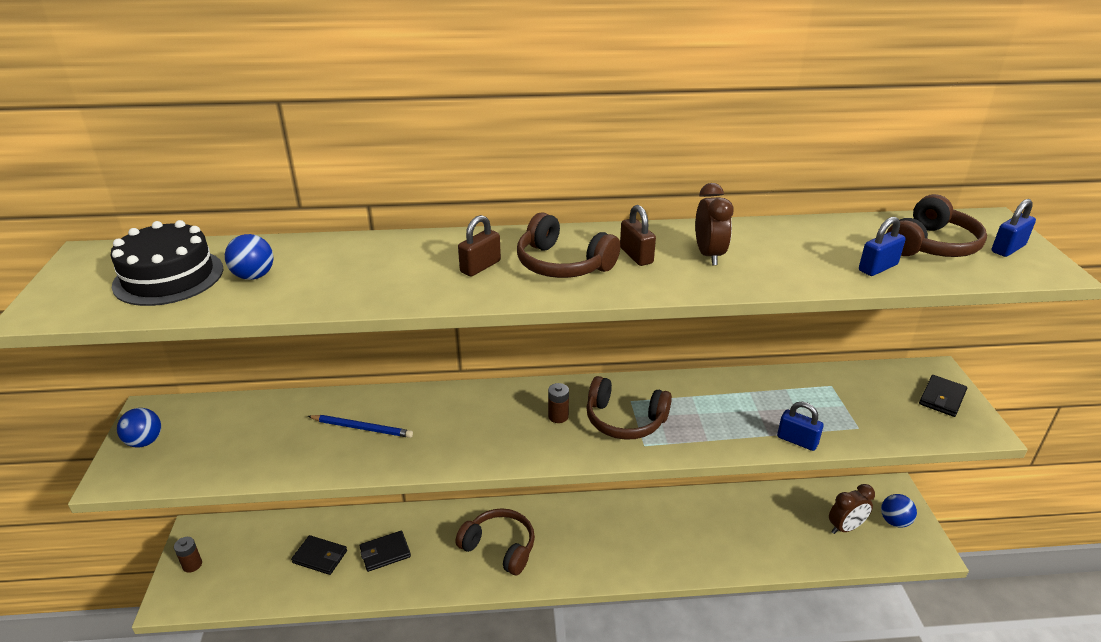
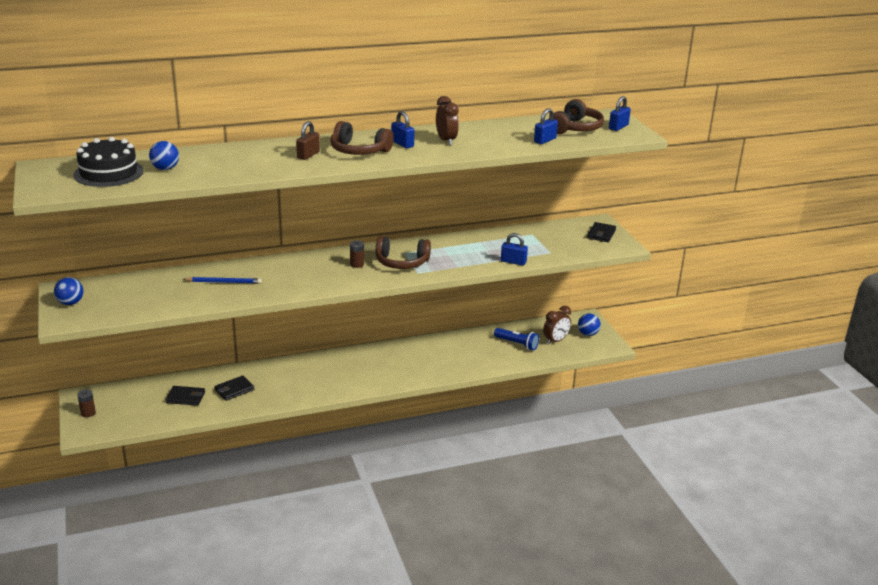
camera: 15 degrees left, 5 degrees down
brown headphones [455,508,535,575] -> none
brown padlock [620,205,656,266] -> blue padlock [391,111,415,148]
none -> blue flashlight [494,328,539,350]

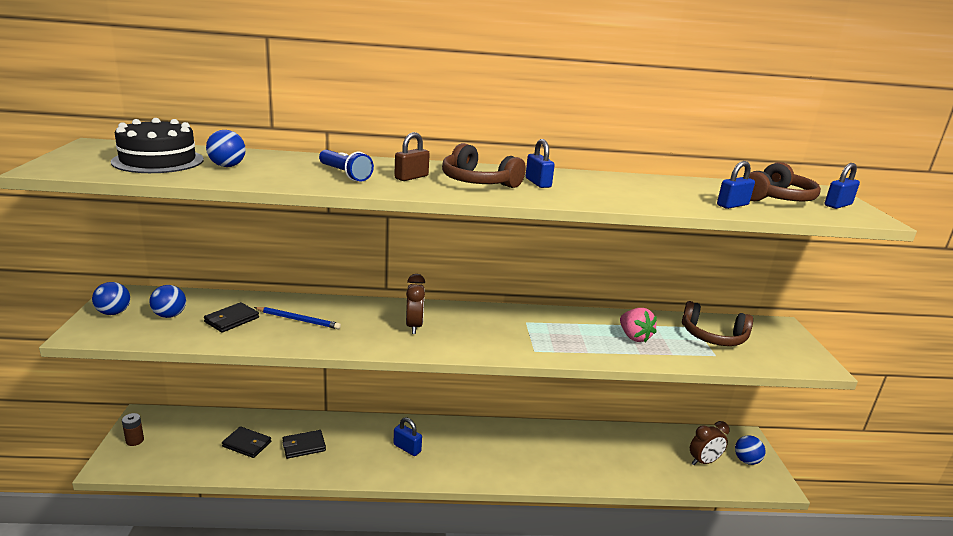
camera: 15 degrees right, 5 degrees down
brown battery [350,240,364,268] -> none
brown headphones [376,236,431,269] -> brown headphones moved to [682,301,753,346]
brown clock [436,96,459,146] -> brown clock moved to [406,274,425,334]
blue flashlight [494,328,539,350] -> blue flashlight moved to [319,150,374,181]
blue padlock [501,233,528,265] -> blue padlock moved to [394,417,422,456]
black wallet [587,222,616,242] -> black wallet moved to [204,302,259,333]
none -> blue ball [149,285,186,318]
none -> pink strawberry [620,308,657,342]

